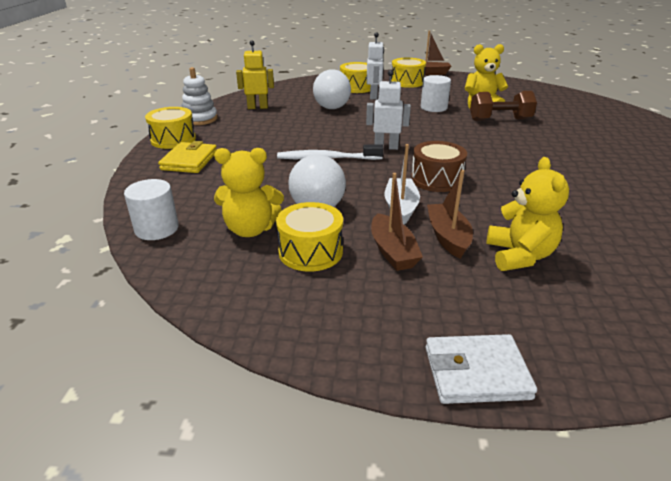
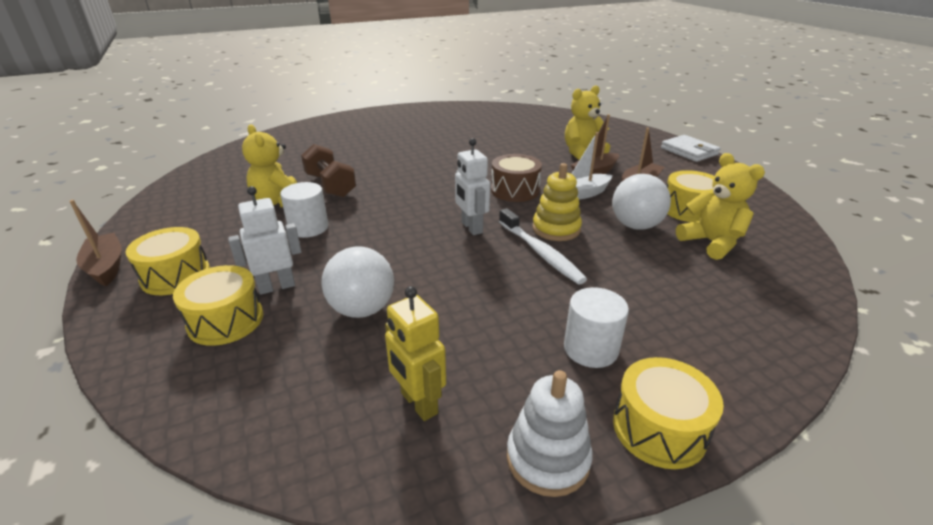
camera: 120 degrees left, 0 degrees up
white cylinder [124,179,179,240] -> white cylinder moved to [564,287,629,368]
yellow wallet [158,141,217,173] -> none
none -> yellow stacking toy [532,163,582,241]

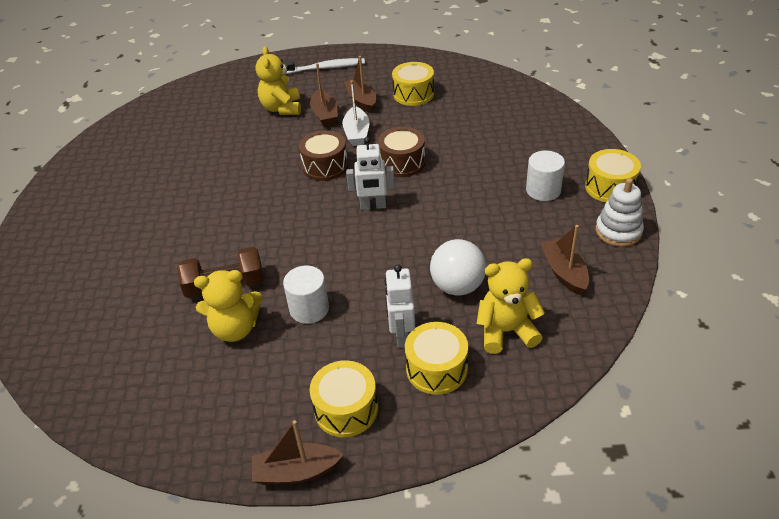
camera: 65 degrees left, 10 degrees up
yellow robot [385,286,446,421] -> brown boat [541,225,589,295]
white toothbrush [499,208,587,285] -> white toothbrush moved to [282,58,365,74]
yellow stacking toy [532,163,582,241] -> brown drum [378,127,425,177]
white ball [612,174,671,230] -> none
white wallet [661,135,720,162] -> none
yellow teddy bear [676,153,765,260] -> yellow teddy bear moved to [477,258,545,354]

